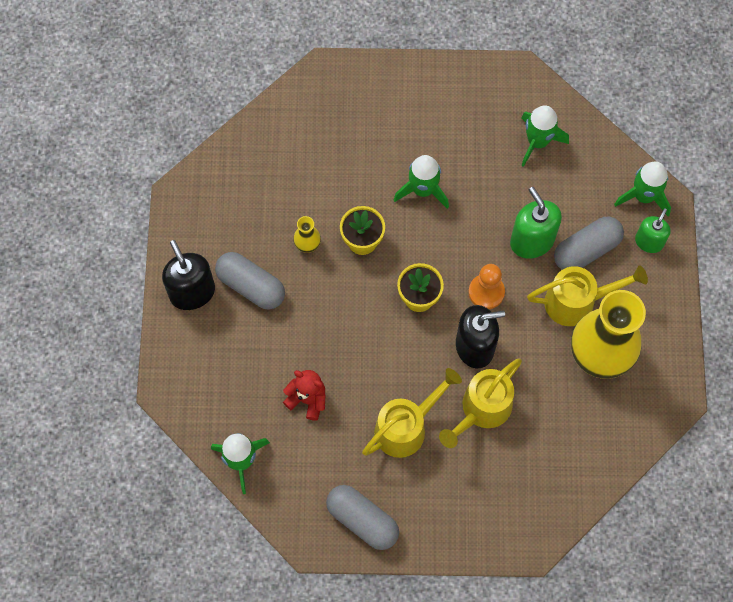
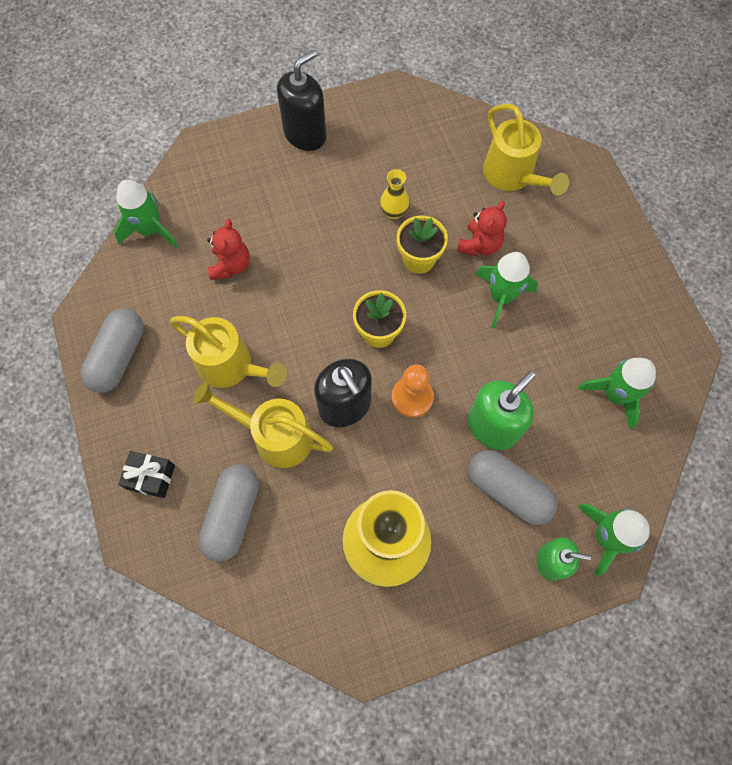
camera: 70 degrees right, 0 degrees up
grey capsule [215,252,285,310] -> grey capsule moved to [198,464,259,562]
yellow watering can [527,265,648,326] -> yellow watering can moved to [483,104,569,195]
none -> black gift [118,451,175,498]
none -> red teddy bear [457,201,507,256]

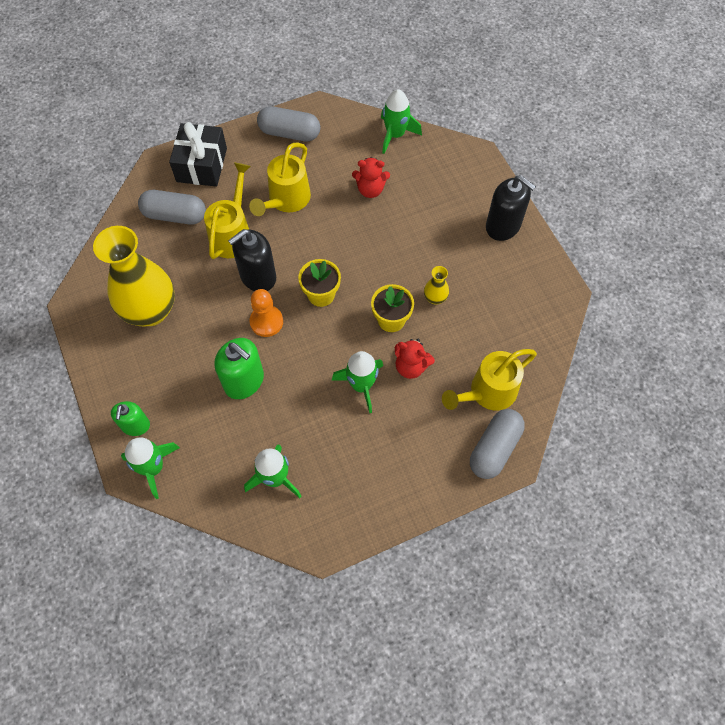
camera: 85 degrees right, 5 degrees down
black gift [118,451,175,498] -> black gift [169,122,227,187], size x1.75
grey capsule [468,450,558,525] -> grey capsule moved to [470,409,525,479]

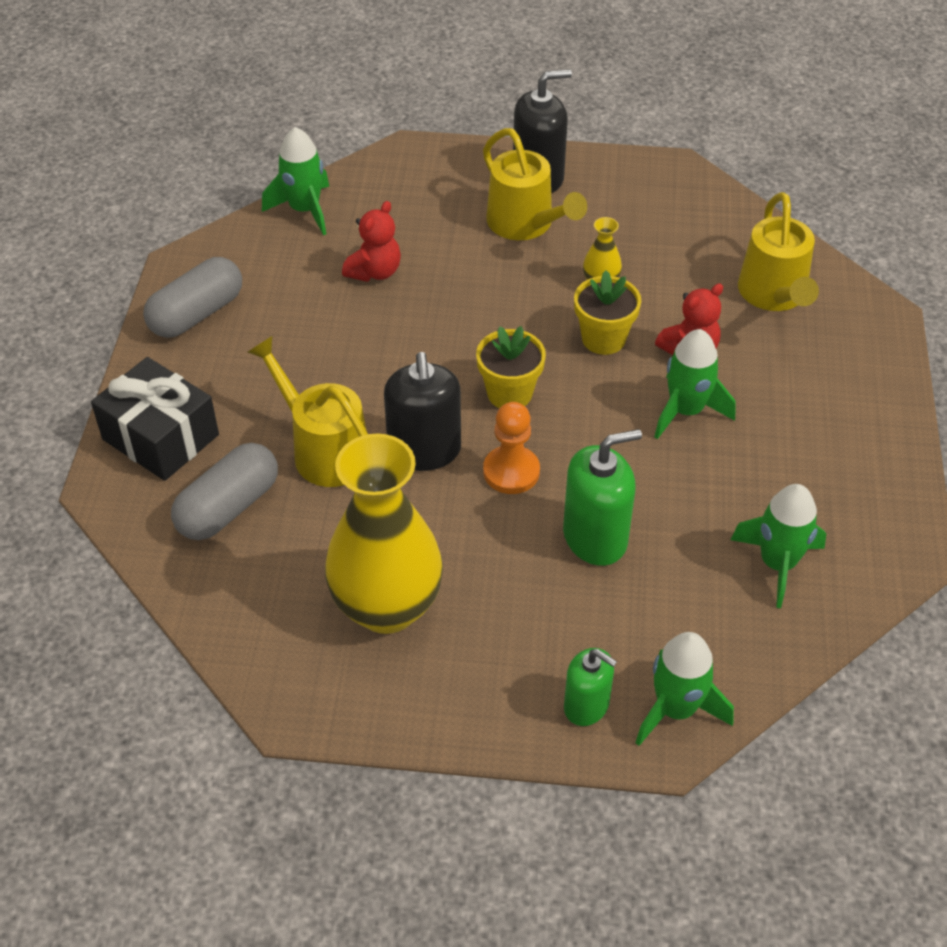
camera: 60 degrees left, 15 degrees down
yellow watering can [249,143,311,216] -> yellow watering can moved to [483,128,587,240]
grey capsule [470,409,525,479] -> none

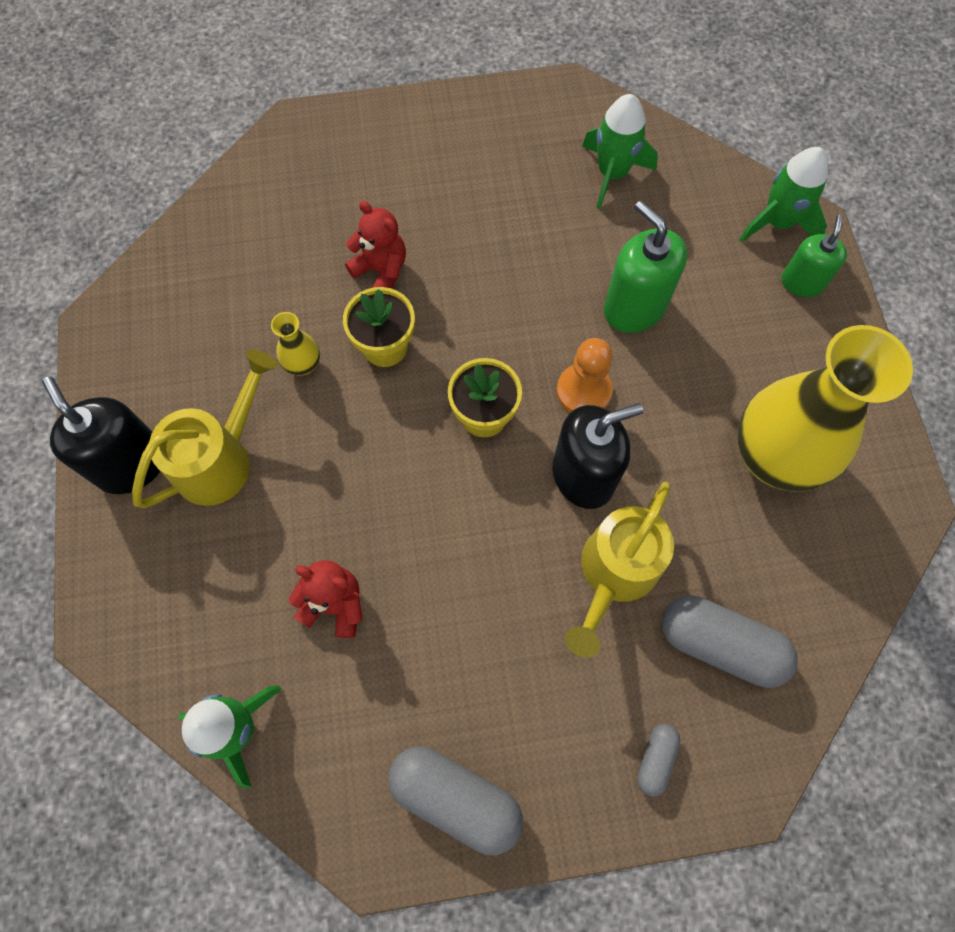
camera: 105 degrees left, 20 degrees up
black gift [91,357,219,481] -> grey capsule [637,724,680,796]
green rocket [654,329,736,439] -> none
yellow watering can [738,192,819,311] -> none

